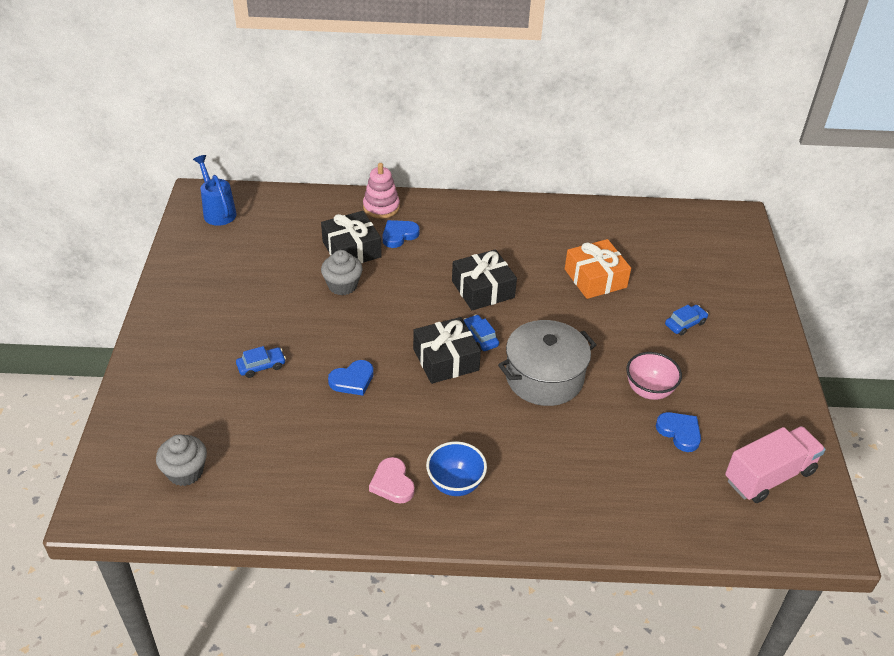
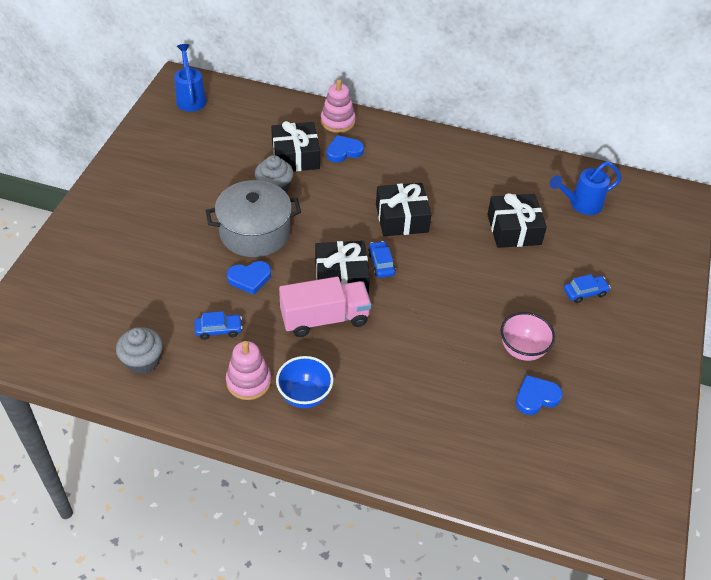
camera: 15 degrees right, 5 degrees up
grey cupcake [156,434,207,486] -> grey cupcake moved to [116,327,163,374]
blue car [236,346,286,378] -> blue car moved to [195,311,243,340]
pink heart [369,457,415,504] -> pink stacking toy [226,341,271,400]
grey pot [498,320,596,406] -> grey pot moved to [206,180,301,257]
orange gift [565,239,631,299] -> black gift [487,193,547,248]
blue heart [656,412,701,452] -> blue heart turned 90 degrees counterclockwise [516,375,563,415]
pink truck [725,426,826,503] -> pink truck moved to [279,277,371,337]
none -> blue watering can [550,161,621,215]

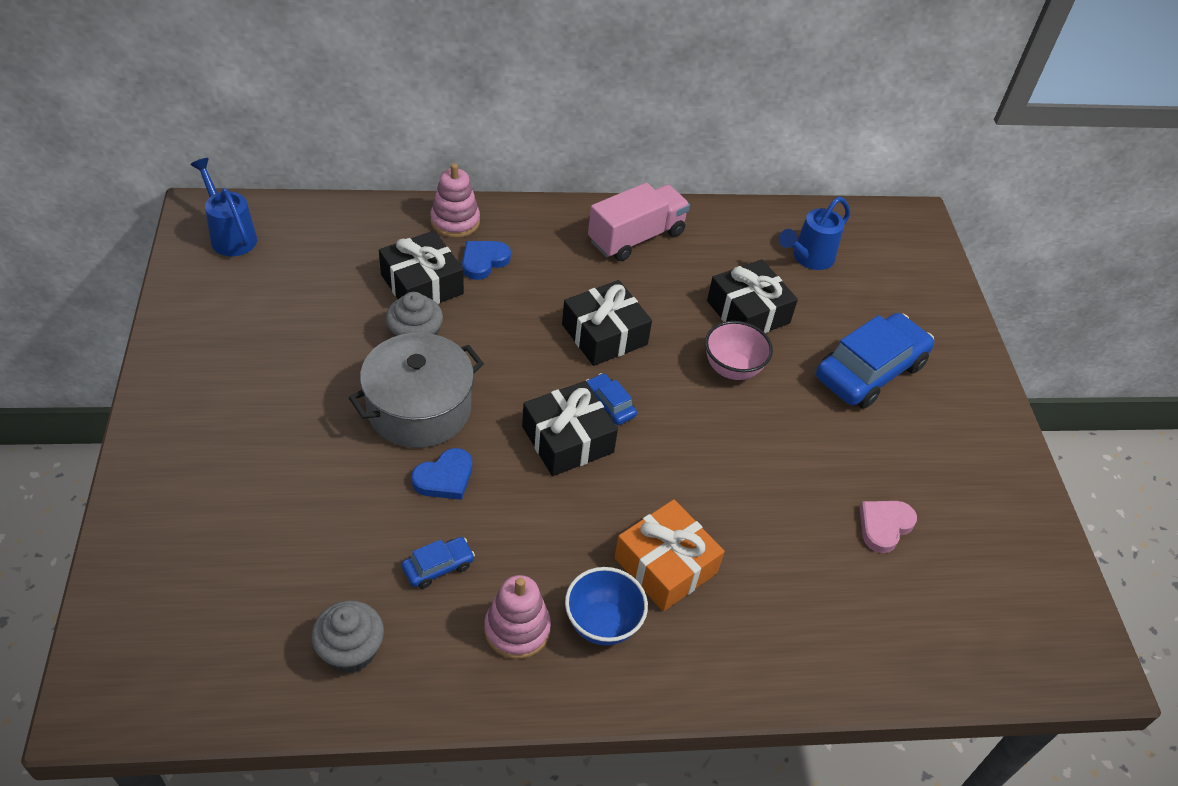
camera: 25 degrees left, 0 degrees up
pink truck [279,277,371,337] -> pink truck moved to [588,183,690,261]
pink bowl [501,312,555,361] -> pink bowl moved to [705,321,773,380]
blue heart [516,375,563,415] -> pink heart [859,501,917,553]
blue car [564,274,611,303] -> blue car [816,313,934,409], size x2.21
none -> orange gift [614,499,725,611]

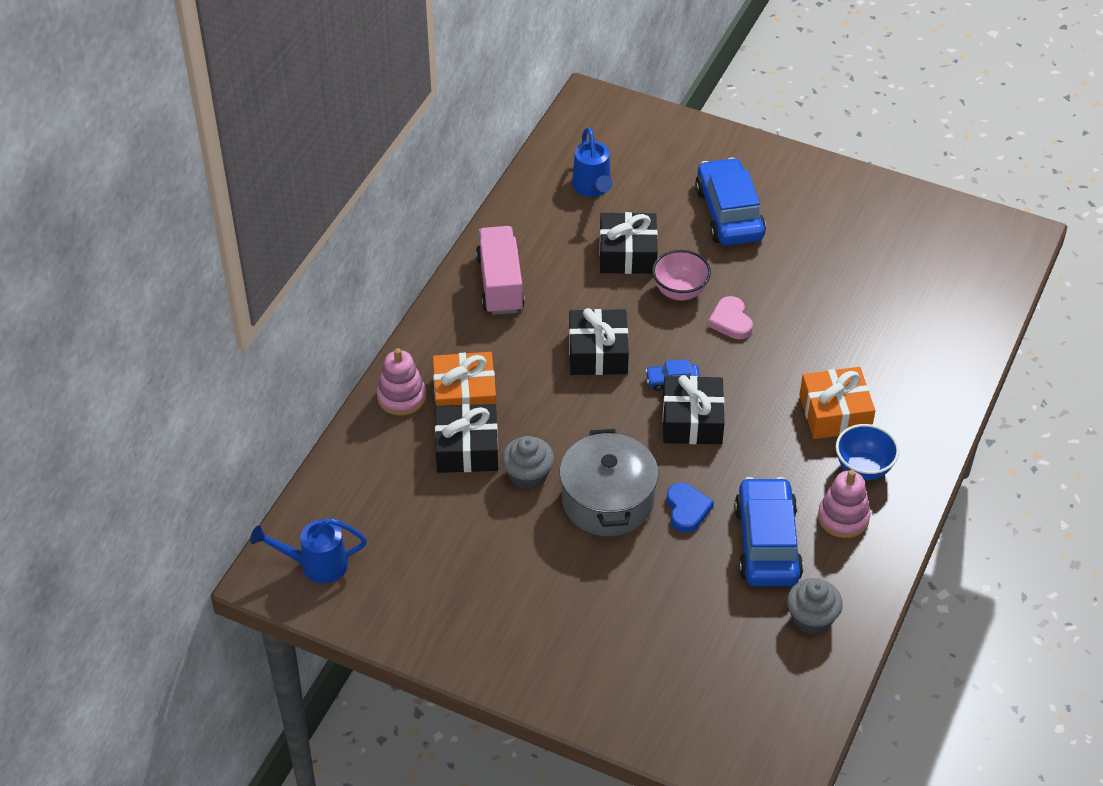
camera: 55 degrees left, 0 degrees up
blue car [402,537,475,589] -> blue car [734,477,803,586], size x2.21
blue heart [462,241,511,280] -> orange gift [433,352,497,413]
pink heart [859,501,917,553] -> pink heart moved to [708,296,753,339]

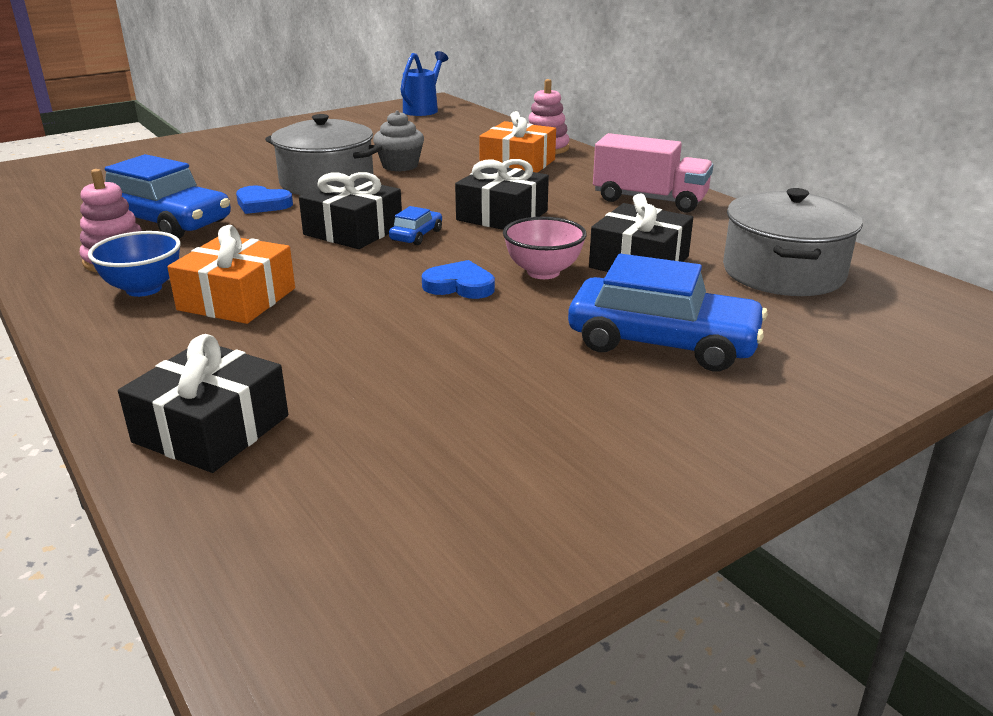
camera: 120 degrees right, 20 degrees down
black gift [435,404,498,473] -> black gift moved to [118,334,288,473]
blue watering can [572,127,613,197] -> grey pot [723,188,863,296]
pink heart [708,296,753,339] -> blue heart [422,260,495,299]
grey cupcake [787,578,843,635] -> none

